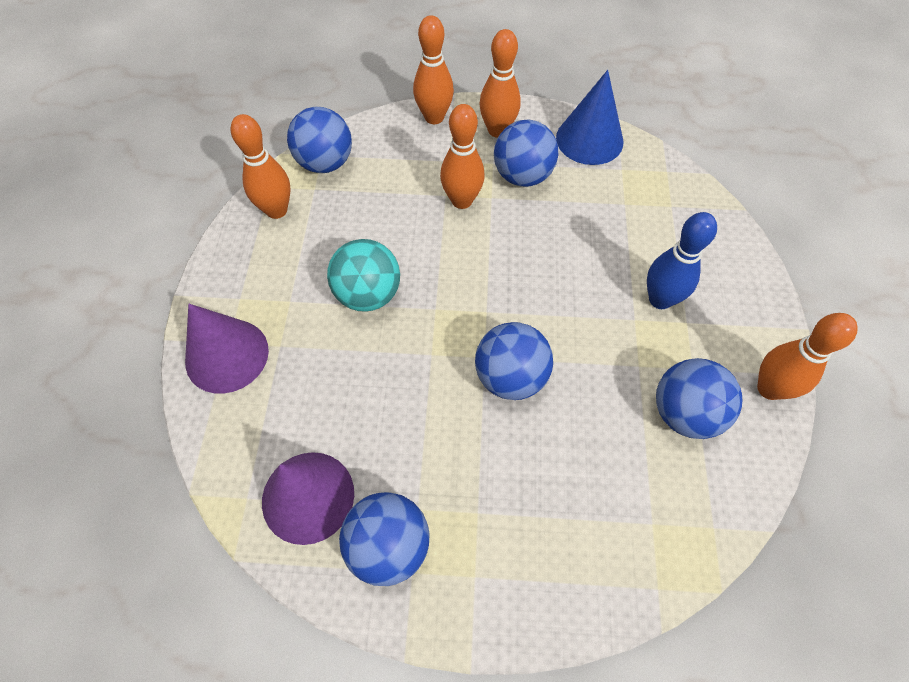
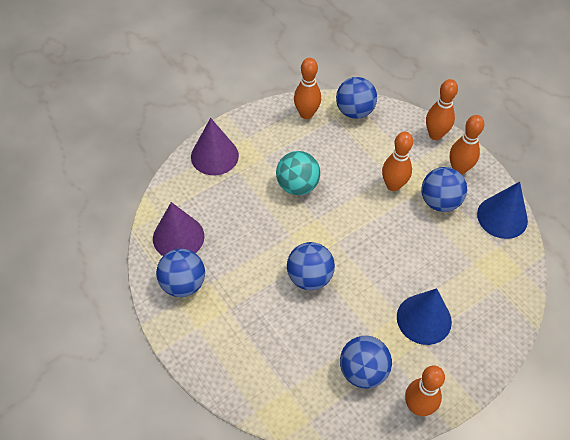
camera: 50 degrees right, 5 degrees down
blue bowling pin [647,212,717,309] -> blue cone [397,288,452,345]

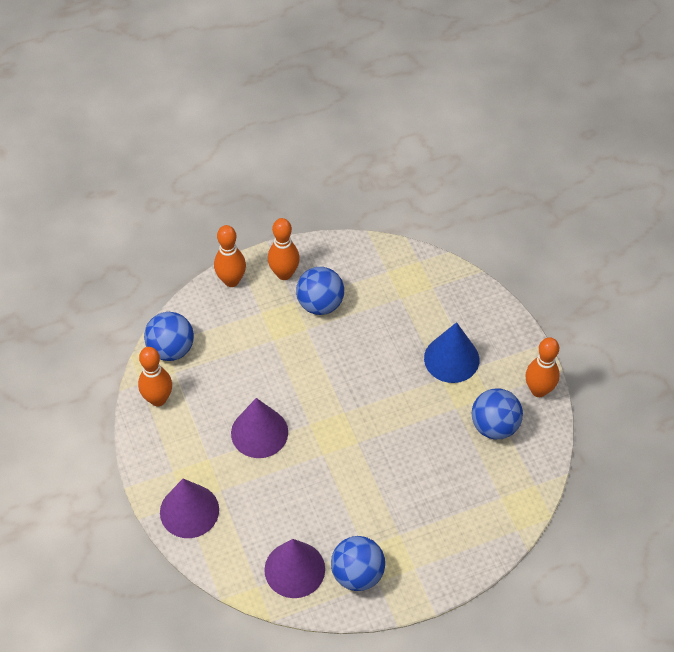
camera: 75 degrees left, 0 degrees up
turquoise ball [276,151,320,195] -> purple cone [231,398,288,458]
blue ball [287,242,335,290] -> none
orange bowling pin [382,132,413,191] -> none
blue cone [477,182,528,239] -> none

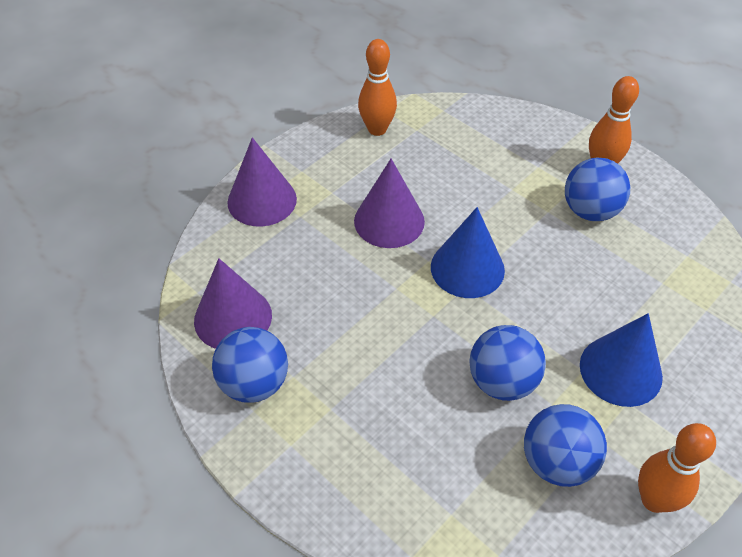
camera: 65 degrees right, 5 degrees down
blue ball [144,312,194,361] -> blue ball moved to [469,325,546,401]
orange bowling pin [214,225,246,287] -> none
none -> blue cone [431,207,505,298]

